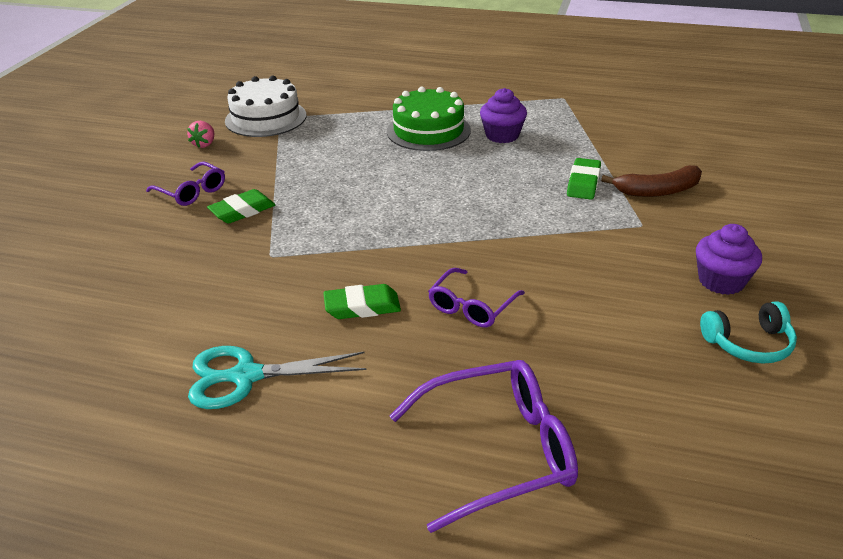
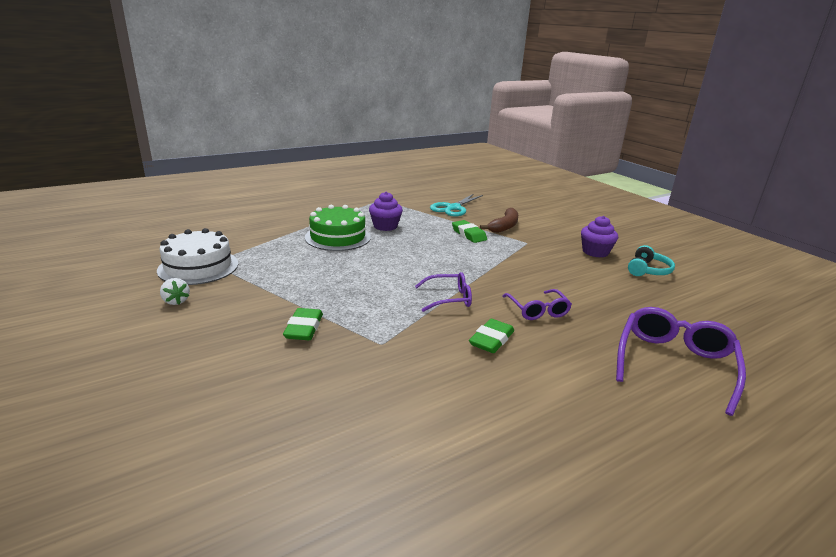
camera: 50 degrees left, 10 degrees down
purple glasses [146,162,225,206] -> purple glasses moved to [415,272,472,312]
pink strawberry [187,121,214,148] -> white strawberry [160,278,190,305]
turquoise scissors [188,346,366,409] -> turquoise scissors moved to [430,194,483,217]

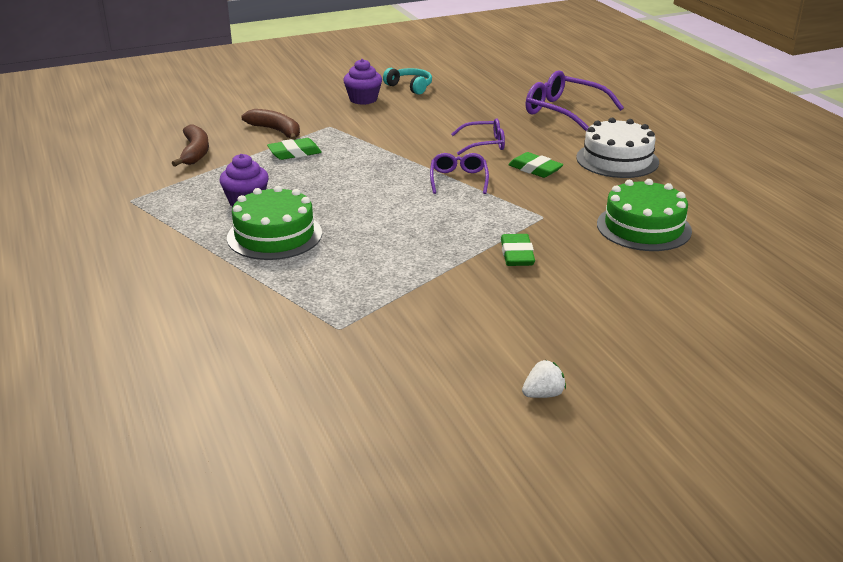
camera: 80 degrees left, 5 degrees up
white cake [157,228,238,285] -> white cake moved to [576,118,659,178]
white strawberry [160,278,190,305] -> white strawberry moved to [522,360,566,398]
green eraser [283,308,323,340] -> green eraser turned 75 degrees clockwise [501,234,535,266]
turquoise scissors [430,194,483,217] -> brown banana [172,125,209,167]
none -> green cake [597,179,692,251]

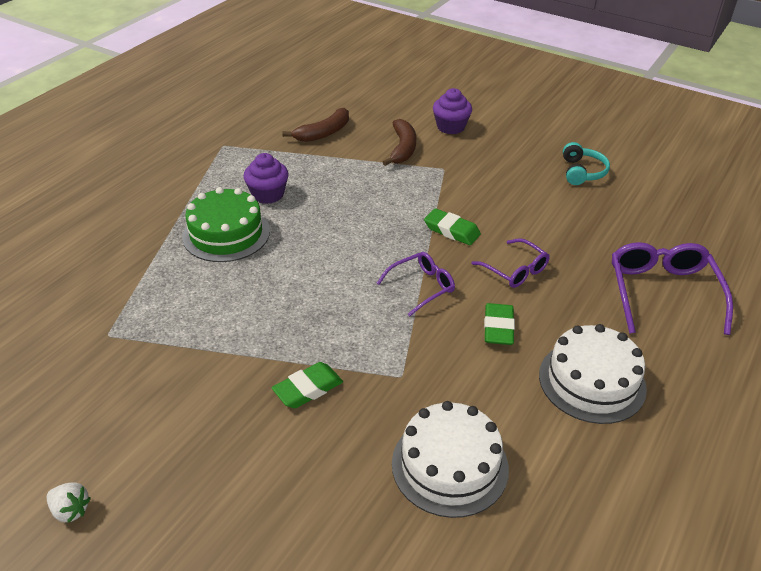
camera: 55 degrees right, 10 degrees up
green eraser [267,138,322,160] -> green eraser moved to [424,208,481,245]
purple cupcake [343,59,382,105] -> purple cupcake moved to [433,88,472,134]
green cake [597,179,692,251] -> white cake [392,401,509,518]

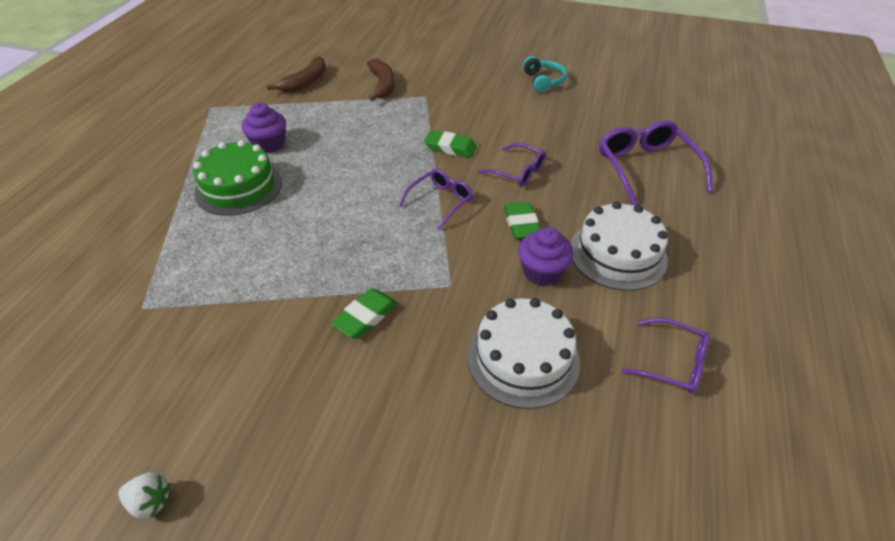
camera: 15 degrees left, 5 degrees up
purple cupcake [433,88,472,134] -> purple cupcake moved to [518,227,574,286]
none -> purple glasses [622,318,710,394]

